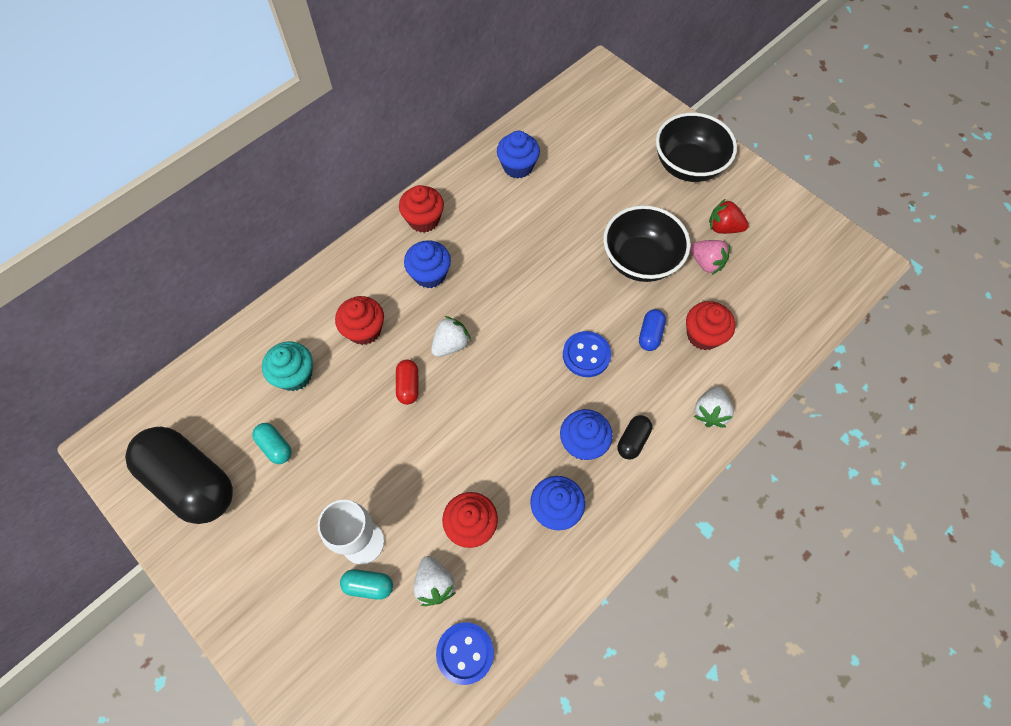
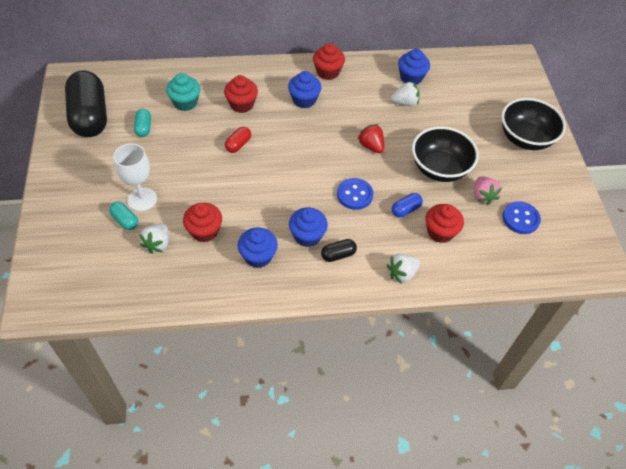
camera: 35 degrees right, 10 degrees down
white strawberry [431,316,471,357] -> white strawberry moved to [391,81,420,106]
blue button [436,622,494,685] -> blue button moved to [502,201,541,234]
red strawberry [709,199,749,234] -> red strawberry moved to [358,124,384,153]

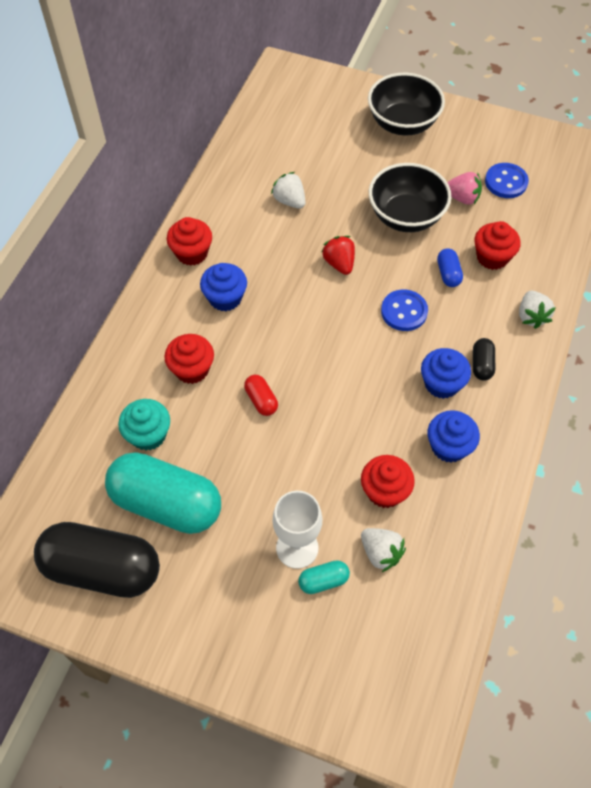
camera: 60 degrees left, 5 degrees up
turquoise capsule [134,109,151,137] -> turquoise capsule [105,453,221,534], size x2.39
red strawberry [358,124,384,153] -> red strawberry turned 75 degrees clockwise [322,236,355,275]
white strawberry [391,81,420,106] -> white strawberry turned 60 degrees counterclockwise [271,172,305,209]
blue cupcake [398,49,430,85] -> none

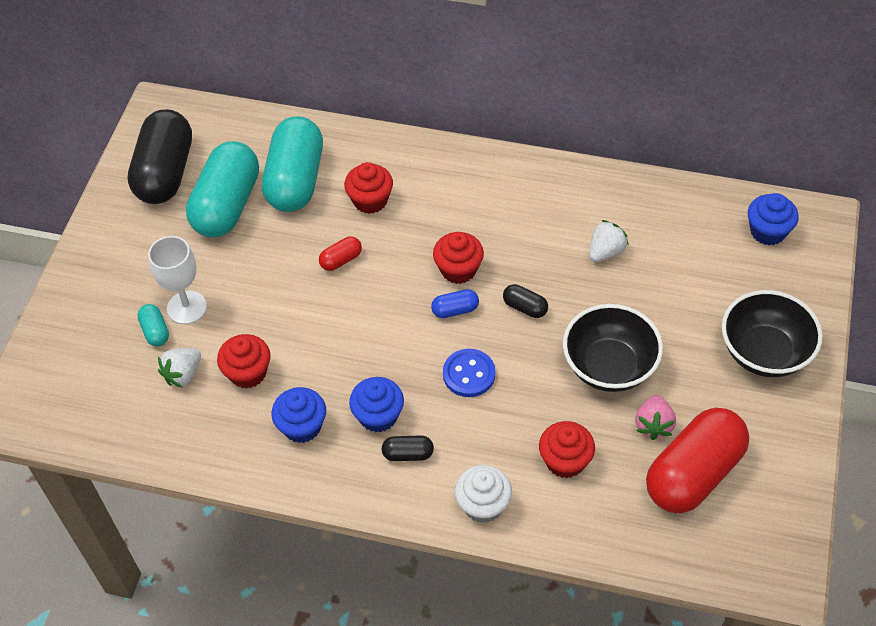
camera: 85 degrees right, 5 degrees down
turquoise cupcake [118,399,170,451] -> turquoise capsule [262,116,323,212]
red cupcake [167,217,212,266] -> red cupcake moved to [433,232,484,284]
blue cupcake [200,263,247,311] -> blue cupcake moved to [748,193,799,245]
red strawberry [322,236,355,275] -> black capsule [503,284,548,318]
blue capsule [437,248,463,287] -> blue capsule moved to [431,289,479,318]
blue button [485,163,529,198] -> red capsule [646,408,749,513]
white strawberry [519,291,556,329] -> white cupcake [455,465,512,523]

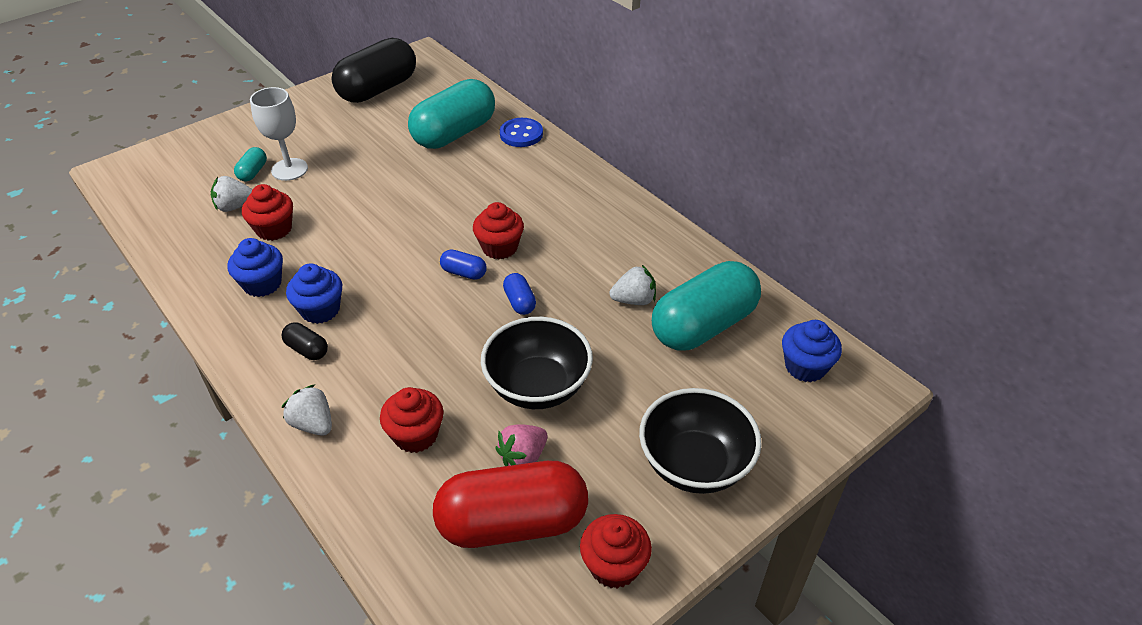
camera: 35 degrees right, 10 degrees down
turquoise capsule [186,141,259,238] -> turquoise capsule moved to [652,261,761,350]
red capsule [319,236,362,271] -> none
red cupcake [344,162,393,214] -> red cupcake moved to [580,514,652,589]
blue button [443,349,496,397] -> blue button moved to [500,118,543,147]
white cupcake [455,465,512,523] -> white strawberry [281,384,332,435]
black capsule [503,284,548,318] -> blue capsule [503,273,536,315]

